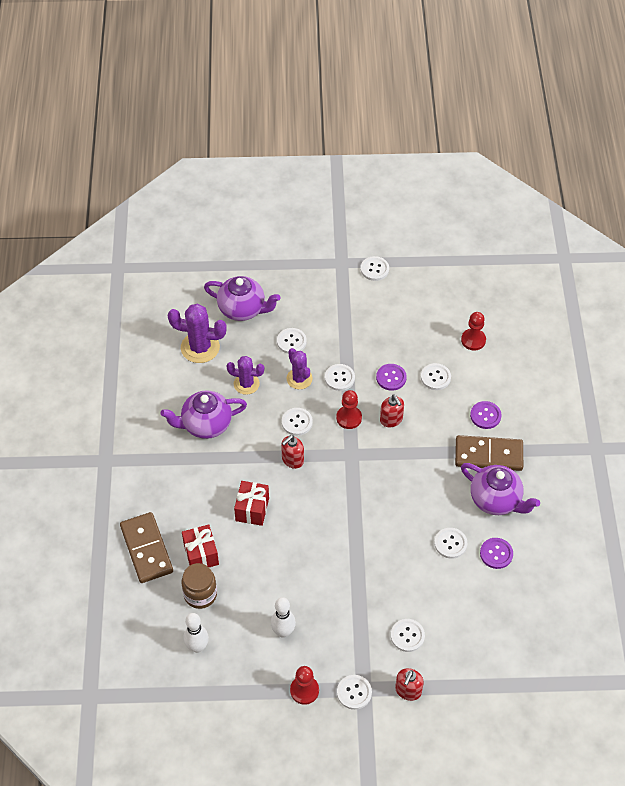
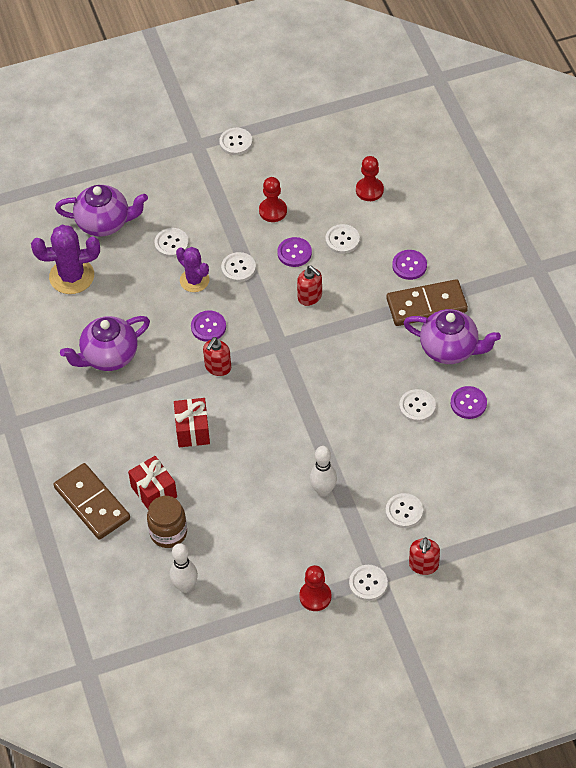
camera: 15 degrees left, 0 degrees up
purple cactus [227,356,264,395] -> none
white bowling pin [271,597,296,638] -> white bowling pin moved to [310,446,337,497]
white button [282,408,313,436] -> purple button [191,311,226,342]
red pawn [336,390,362,429] -> red pawn moved to [259,177,287,222]

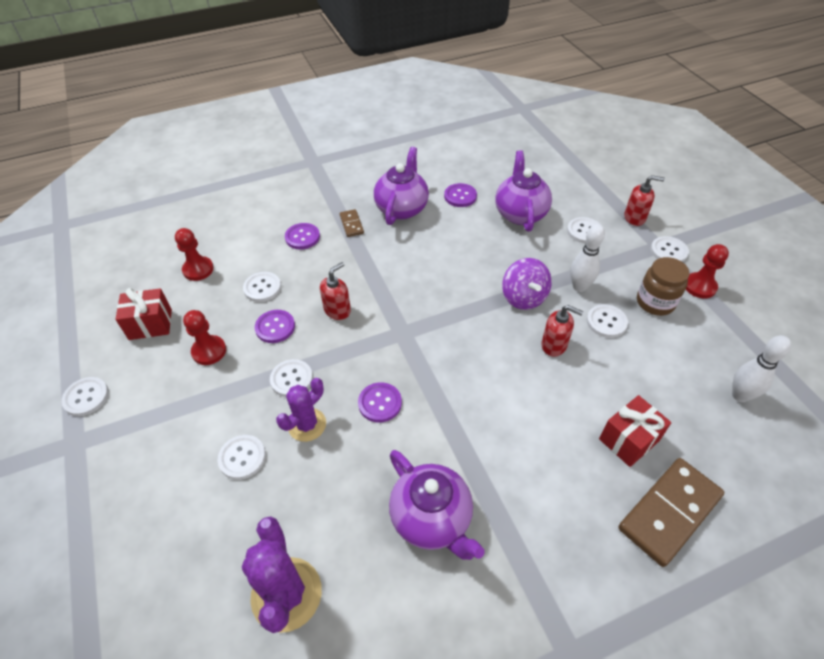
camera: 95 degrees left, 5 degrees down
purple teapot [55,185,148,237] -> purple teapot moved to [495,150,552,232]
brown jar [147,496,187,548] -> brown jar moved to [637,257,689,316]
red gift [174,398,210,447] -> red gift moved to [116,288,172,340]
red soap dispenser [203,337,231,376] -> red soap dispenser moved to [541,305,583,357]
brown domino [387,279,468,326] -> brown domino [340,209,364,237], size x0.48
white button [399,389,436,422] -> white button moved to [587,304,628,338]
none -> purple spinning top [502,258,552,310]

